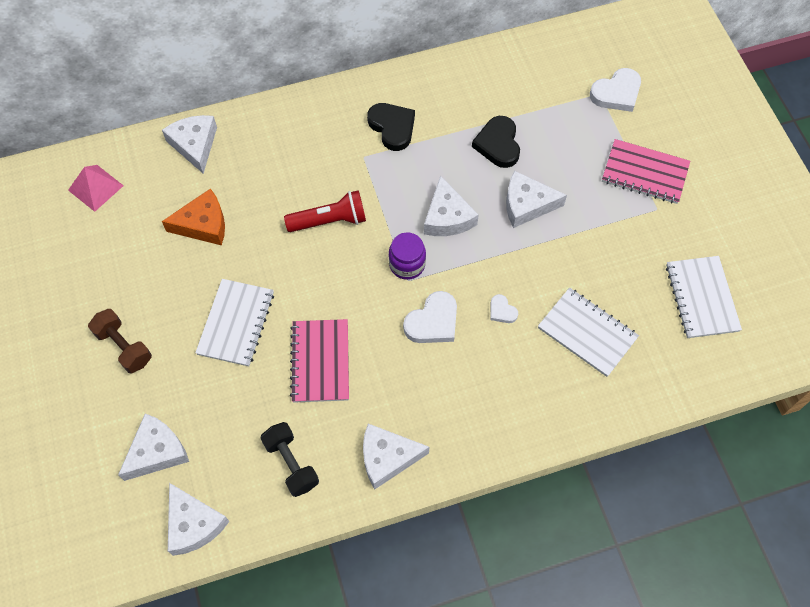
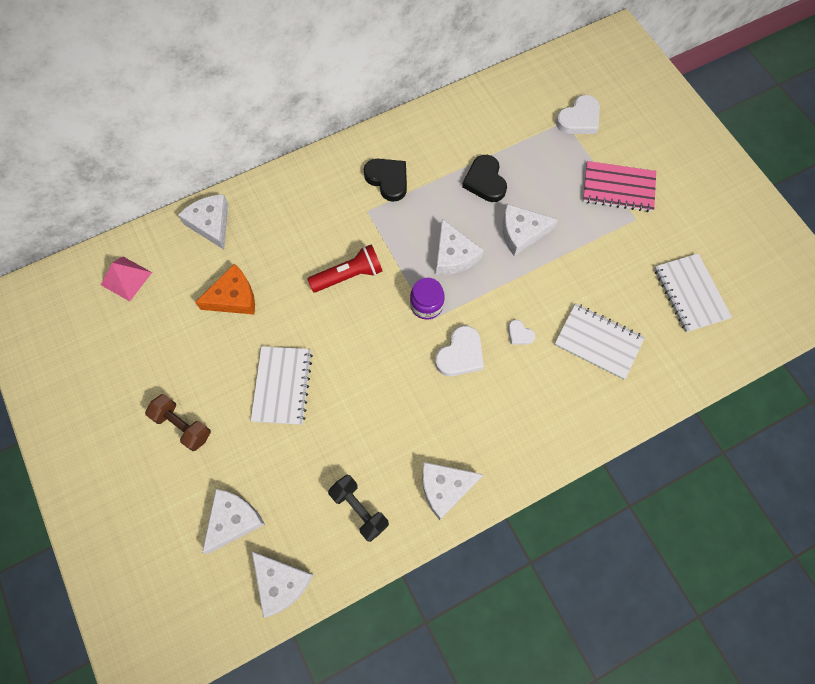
camera: 10 degrees left, 5 degrees up
pink notebook [290,319,349,403] -> none

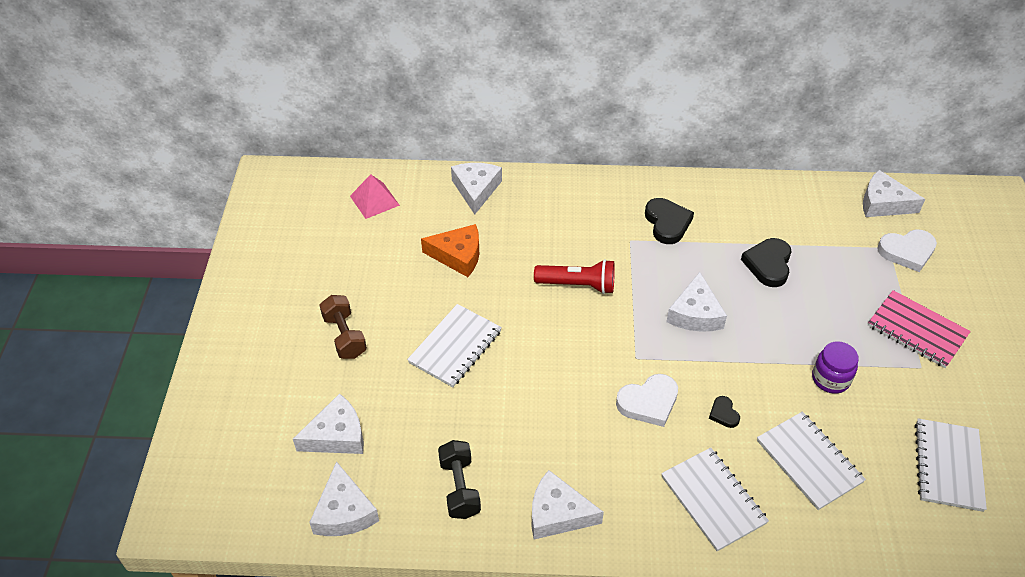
camera: 30 degrees right, 20 degrees down
purple jar [410,278,444,320] -> purple jar moved to [812,341,859,394]
white cheese [503,204,558,256] -> white cheese moved to [863,170,925,217]
white heart [508,320,535,345] -> black heart [709,396,740,428]
none -> white notebook [661,448,769,551]

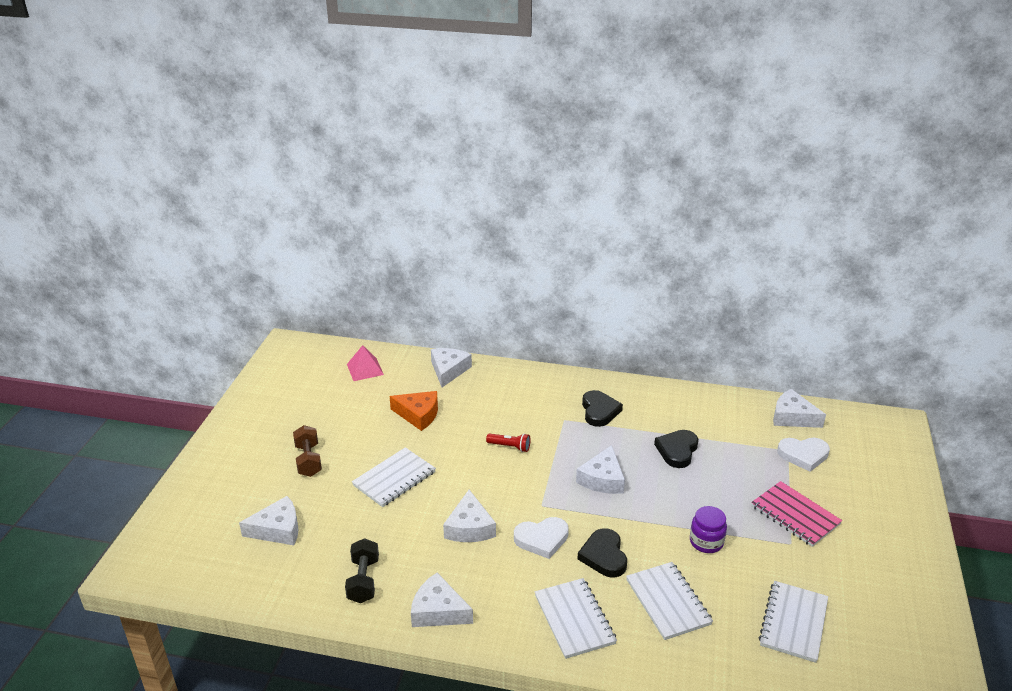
camera: 10 degrees right, 15 degrees down
white cheese [309,461,379,536] -> white cheese moved to [443,490,496,542]
red flashlight [534,259,615,294] -> red flashlight [486,433,530,452], size x0.64
black heart [709,396,740,428] -> black heart [578,528,627,578], size x1.87

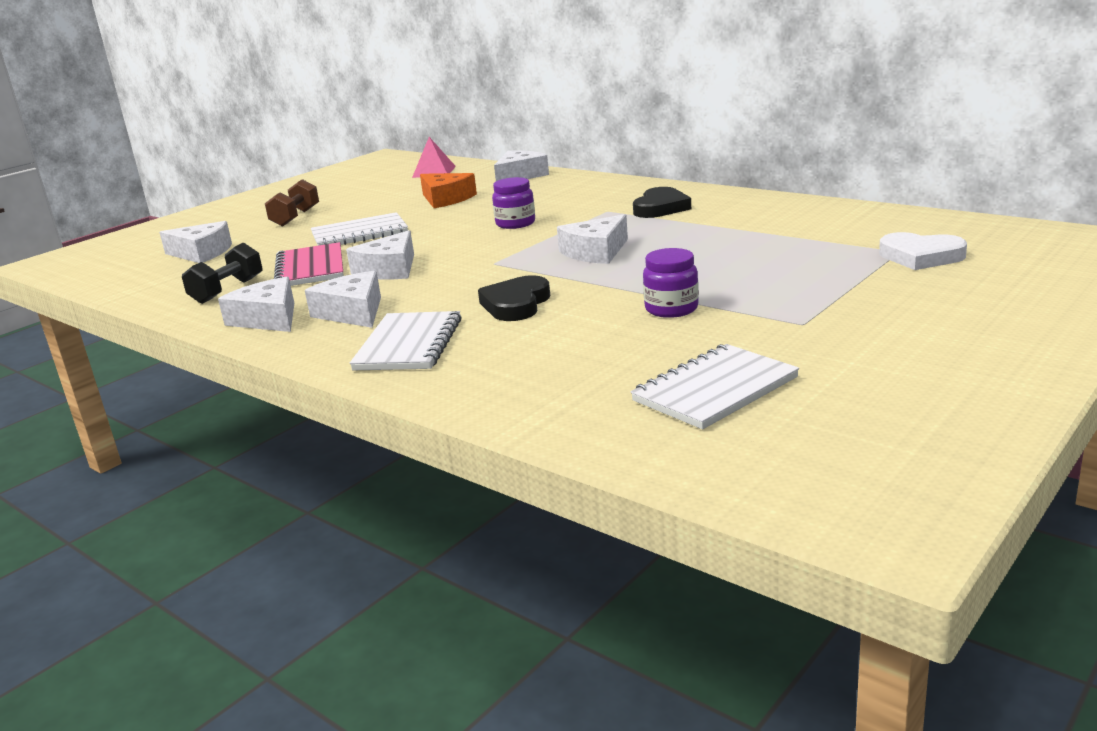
camera: 30 degrees right, 10 degrees down
red flashlight [486,433,530,452] -> purple jar [492,177,535,229]
white heart [514,517,569,559] -> none
white notebook [626,562,713,640] -> none
black heart [654,430,698,468] -> none
pink notebook [751,481,842,547] -> pink notebook moved to [274,242,344,286]
white cheese [773,389,826,428] -> white cheese moved to [305,271,381,328]

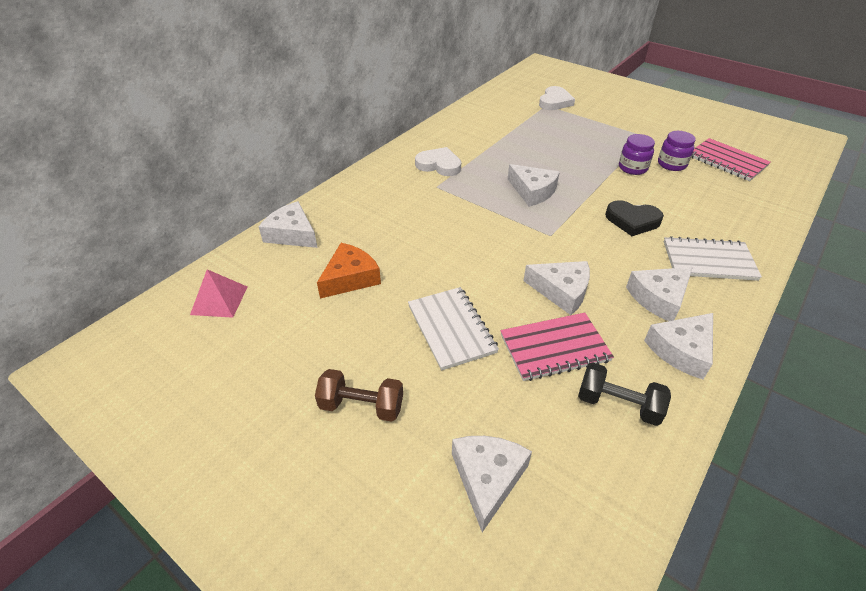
camera: 95 degrees left, 20 degrees up
purple jar [492,177,535,229] -> purple jar moved to [658,131,695,171]
white notebook [631,344,799,429] -> pink notebook [692,138,771,181]
black heart [633,187,691,218] -> white heart [415,147,461,176]

